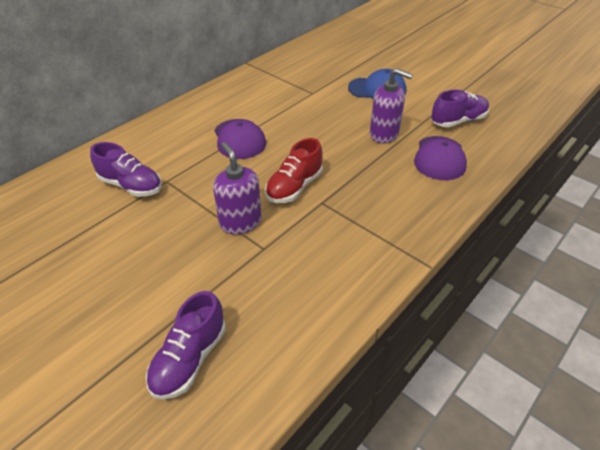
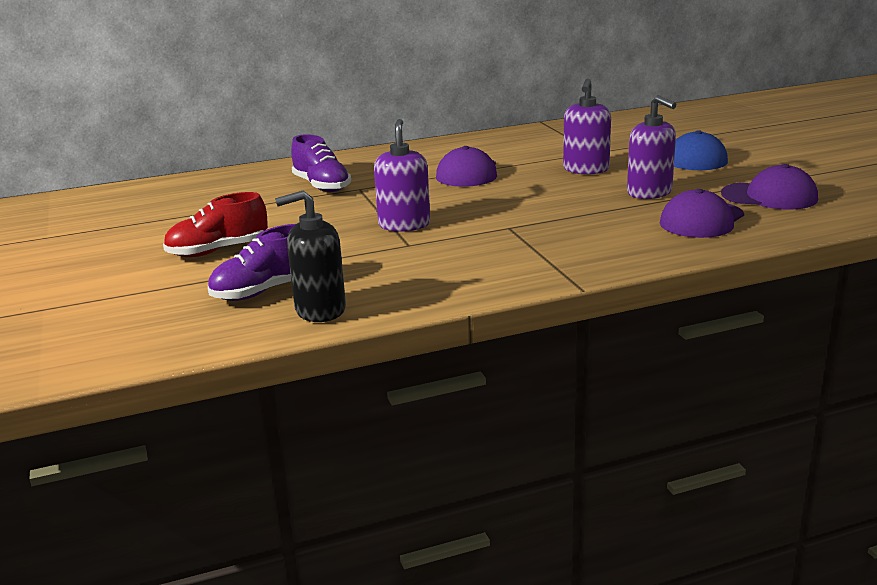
camera: 30 degrees right, 20 degrees down
red shoe [265,138,323,203] -> red shoe moved to [163,192,268,257]
purple shoe [431,90,489,127] -> purple cap [721,164,818,210]
none -> black soap dispenser [275,190,346,322]
none -> purple soap dispenser [563,79,611,174]

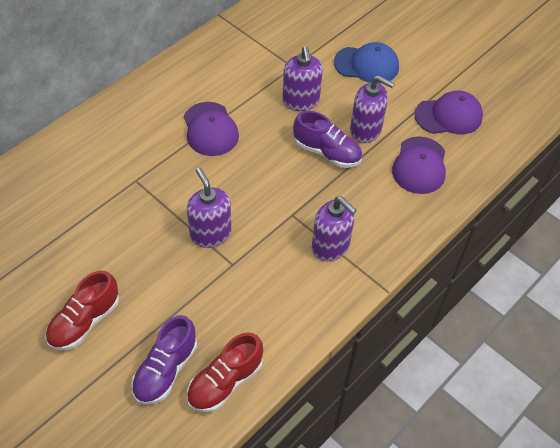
camera: 30 degrees left, 30 degrees up
black soap dispenser [275,190,346,322] -> red shoe [187,333,263,413]
purple shoe [291,134,351,192] -> purple shoe moved to [293,111,362,168]
none -> purple soap dispenser [312,196,357,261]

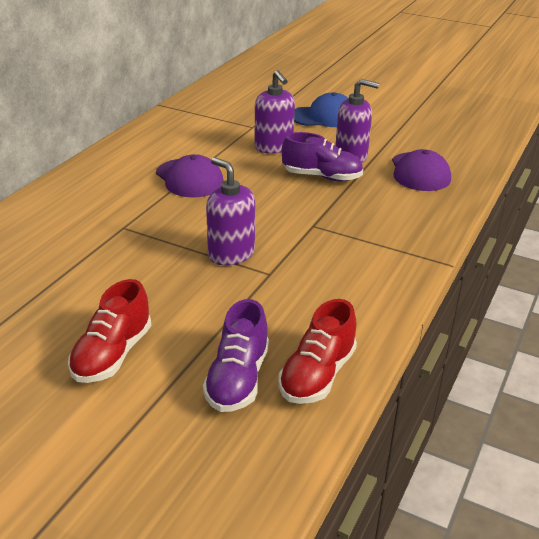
camera: 15 degrees left, 20 degrees down
purple soap dispenser [312,196,357,261] -> none
purple cap [414,91,483,134] -> none

